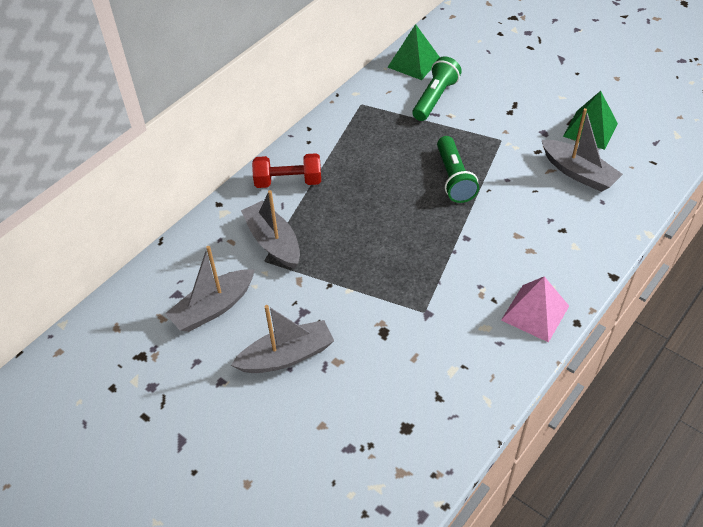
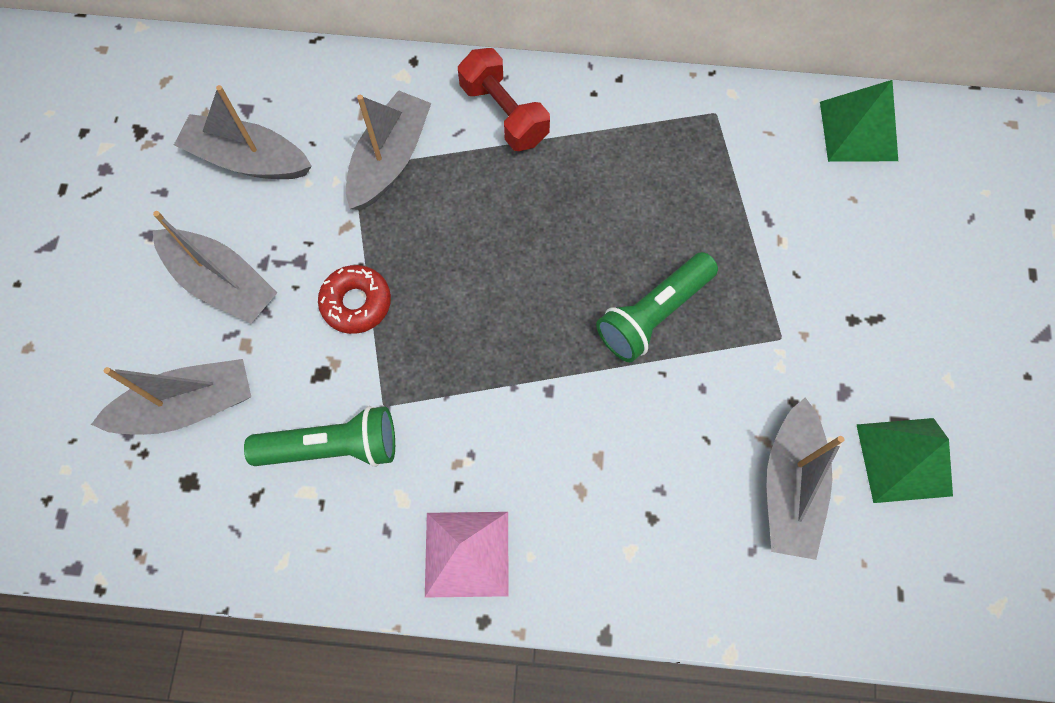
camera: 55 degrees right, 20 degrees up
green flashlight [412,56,462,121] -> green flashlight moved to [244,406,395,467]
none -> grey boat [91,359,251,435]
none -> red donut [318,265,391,334]

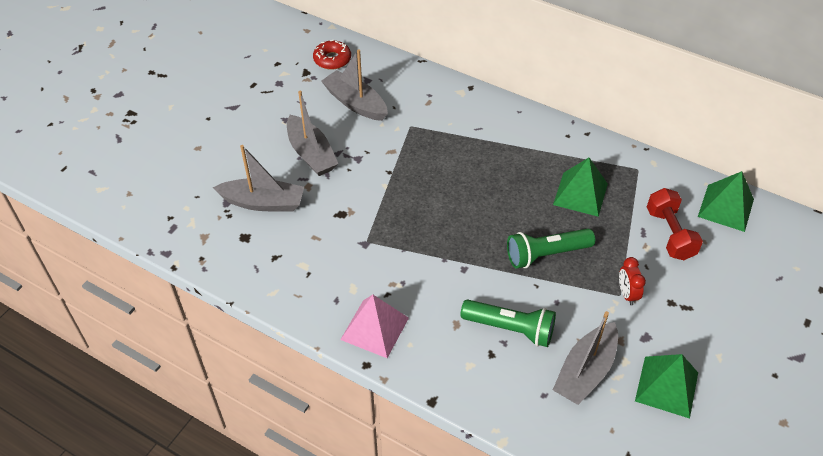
camera: 25 degrees right, 20 degrees down
green flashlight [244,406,395,467] -> green flashlight moved to [460,300,556,347]
red donut [318,265,391,334] -> red donut moved to [313,40,351,70]
grey boat [346,90,431,210] -> none
red dumbbell [458,48,550,151] -> red dumbbell moved to [647,188,703,260]
none -> green pyramid [553,158,608,217]
none -> red clock [619,257,646,305]

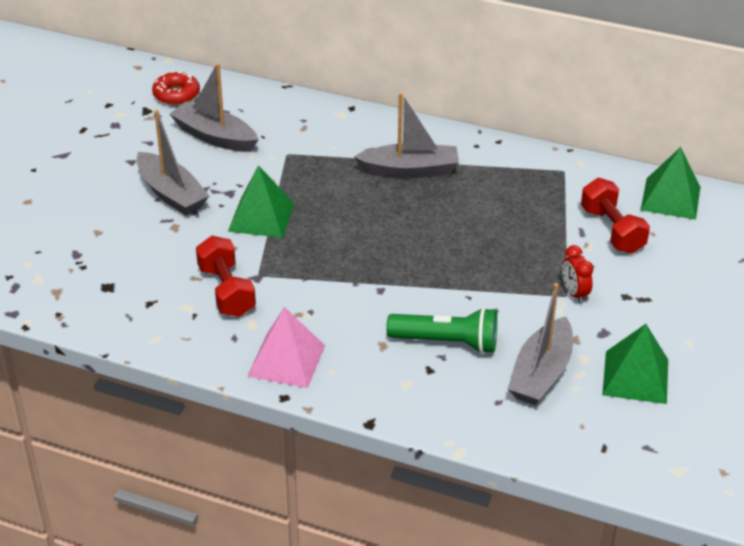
camera: 10 degrees left, 10 degrees down
grey boat [213,145,304,211] -> grey boat moved to [354,93,459,178]
green flashlight [507,228,595,269] -> none
green pyramid [553,158,608,217] -> green pyramid moved to [228,165,294,238]
none -> red dumbbell [196,236,256,317]

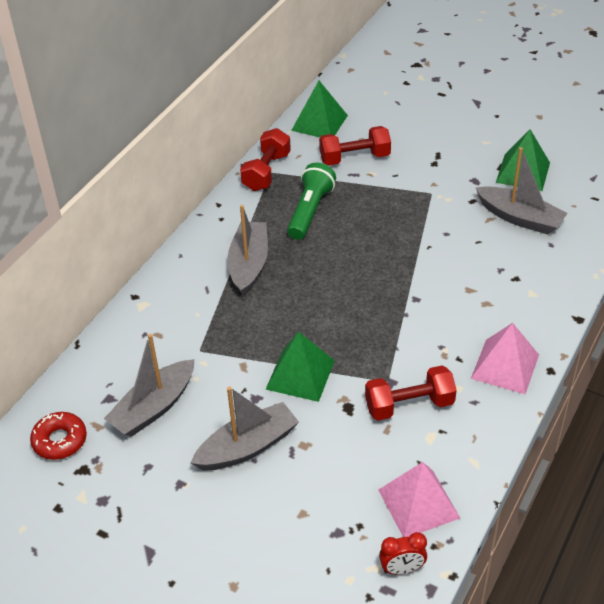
camera: 80 degrees left, 5 degrees up
green flashlight [386,307,497,354] -> green flashlight moved to [287,163,336,240]
red clock [562,245,593,304] -> red clock moved to [379,532,427,575]
none -> red dumbbell [240,128,291,191]
none -> pink pyramid [379,462,460,537]

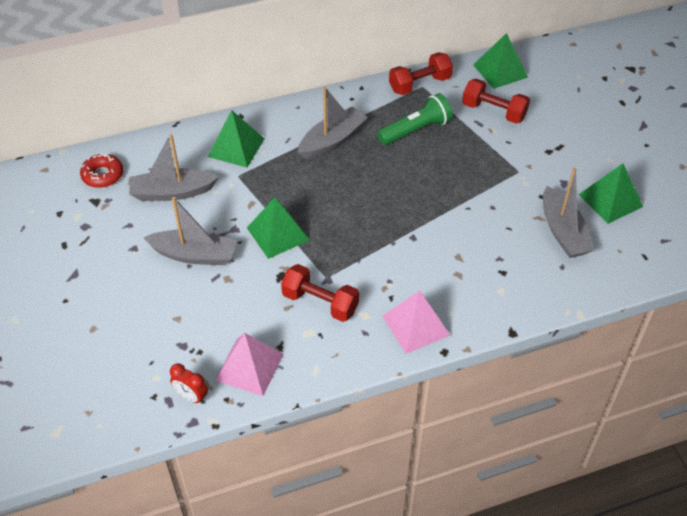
camera: 40 degrees right, 5 degrees up
none -> green pyramid [208,110,264,168]

